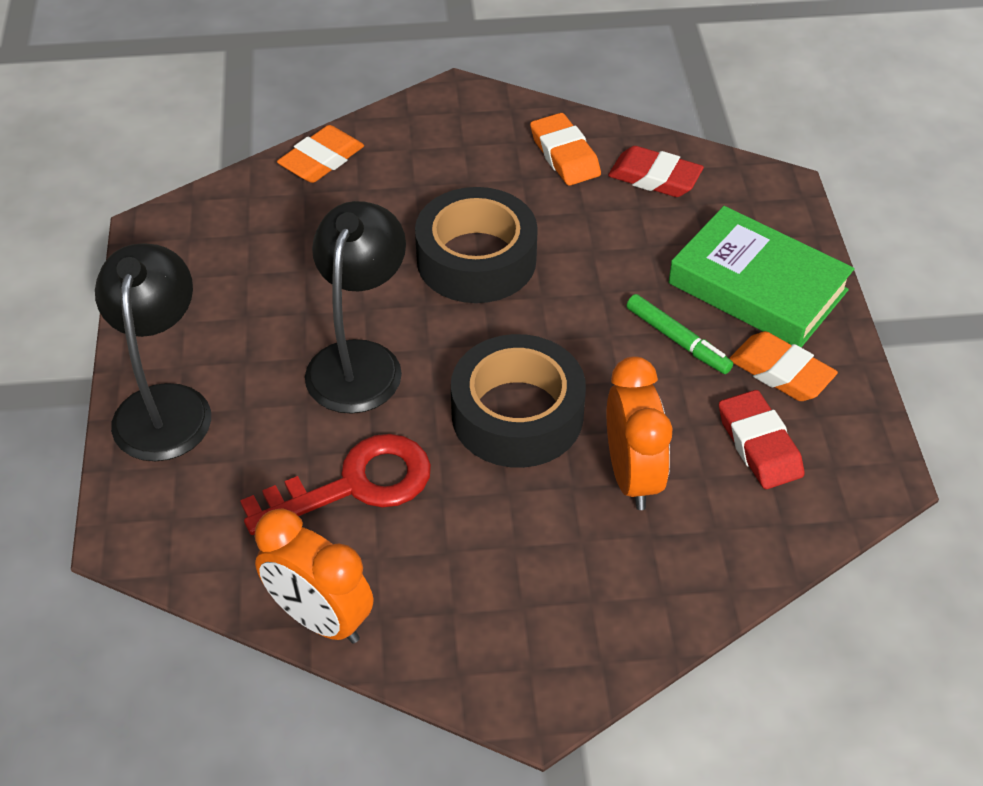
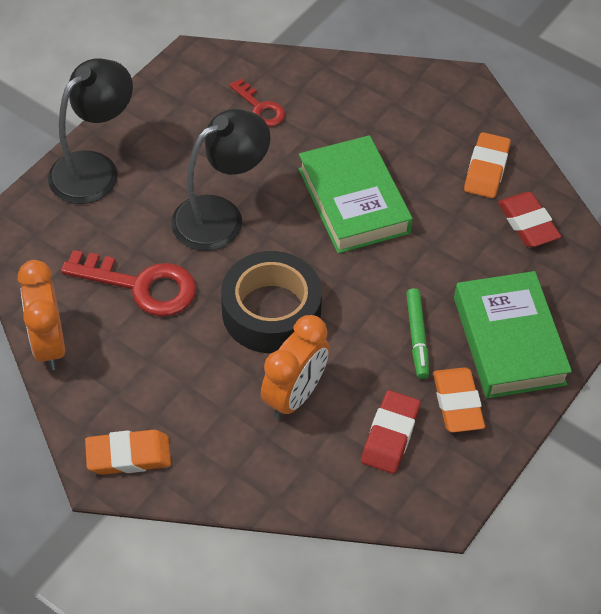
camera: 40 degrees right, 5 degrees up
orange eraser [277,125,364,183] -> orange eraser moved to [85,430,171,475]
black tape [415,187,538,303] -> green book [298,135,413,254]
none -> red key [229,79,285,127]

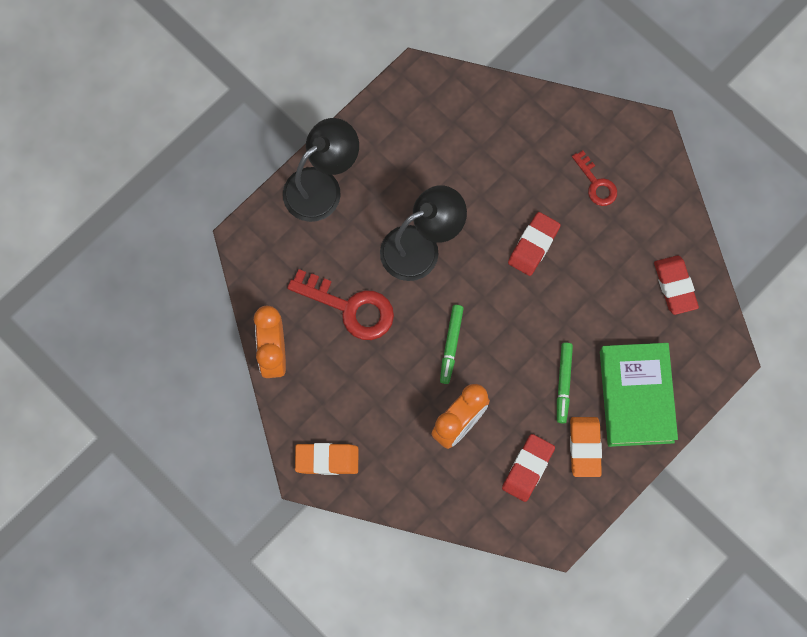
camera: 10 degrees right, 20 degrees up
black tape [221,251,322,353] -> green marker [440,305,464,384]
red key [229,79,285,127] -> red key moved to [572,151,617,206]
green book [298,135,413,254] -> red eraser [508,212,561,276]
orange eraser [464,132,511,198] -> none

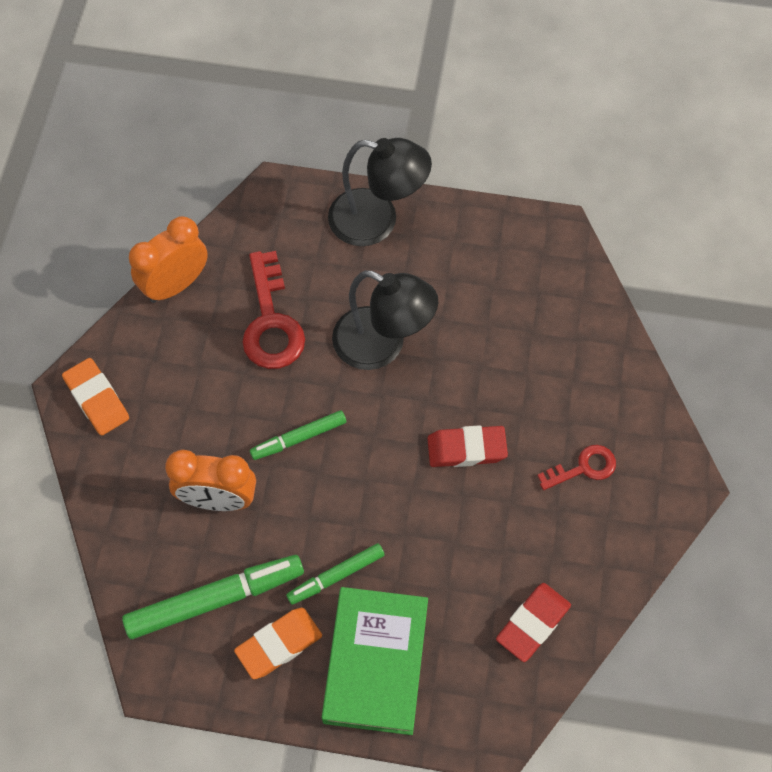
camera: 55 degrees right, 10 degrees down
red eraser [502,434,555,502] -> green marker [122,555,304,639]
red key [572,151,617,206] -> red key turned 135 degrees counterclockwise [537,445,616,490]
green book [600,343,678,447] -> green book turned 45 degrees counterclockwise [322,587,428,735]

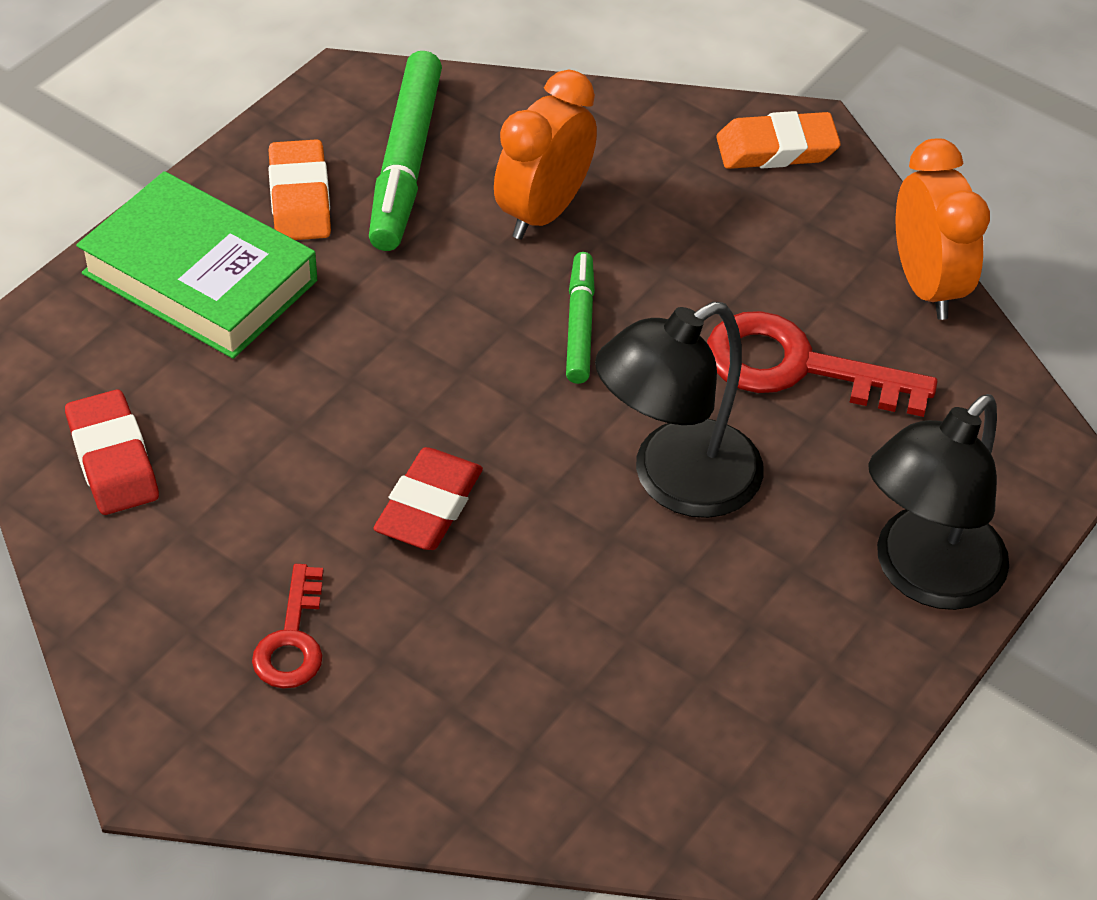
camera: 115 degrees right, 15 degrees down
green marker [286,543,384,605] -> none

